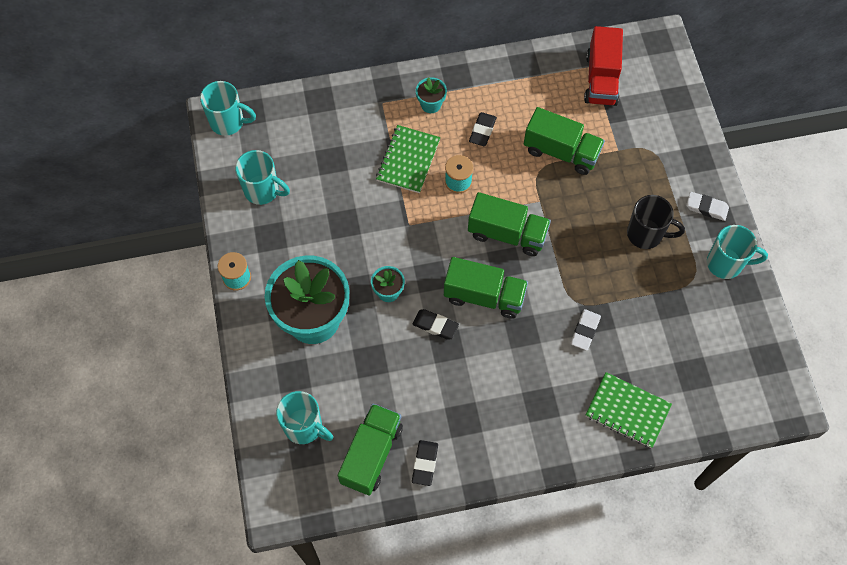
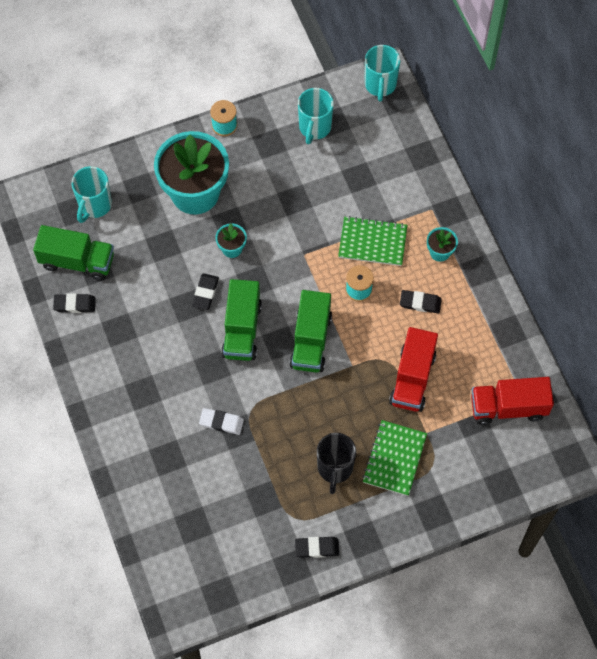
camera: 80 degrees right, 0 degrees up
green truck [524,107,605,175] -> red truck [389,327,438,412]
green notebook [586,372,672,448] -> green notebook moved to [362,420,427,496]
white eraser [686,192,729,221] -> none
turquoise mug [707,225,768,279] -> black eraser [295,537,339,558]

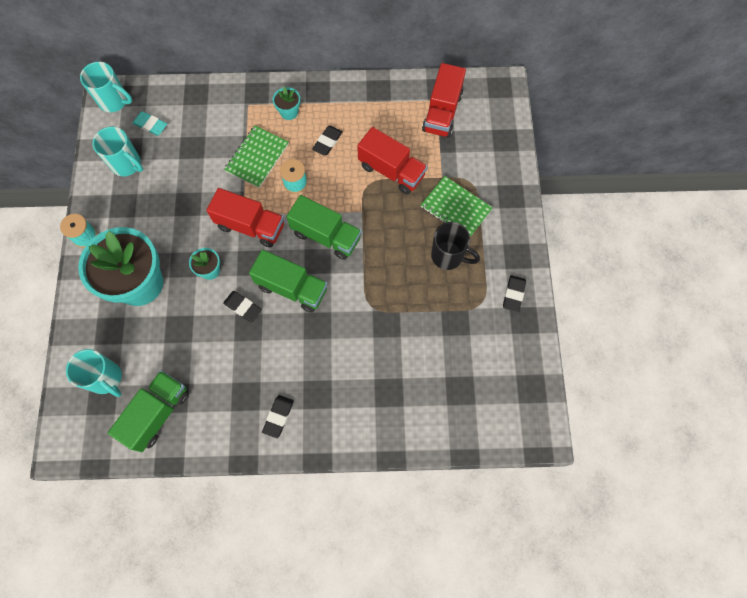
camera: 70 degrees left, 5 degrees up
black eraser [53,294,96,313] -> black eraser moved to [262,395,294,438]
white eraser [199,408,244,435] -> none
none -> turquoise eraser [132,111,167,136]
none -> red truck [206,188,284,248]

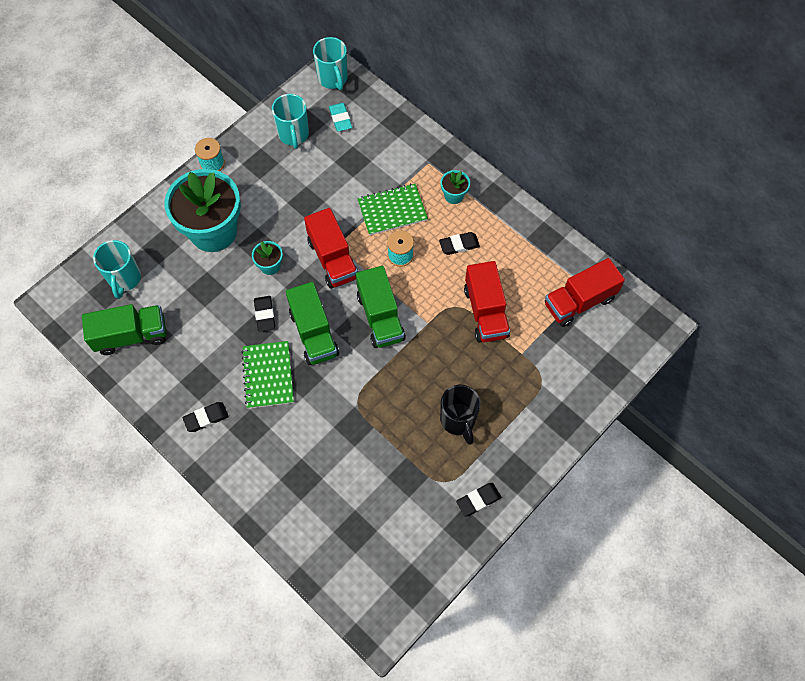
camera: 45 degrees right, 5 degrees down
green notebook [421,176,493,237] -> green notebook moved to [241,341,294,409]

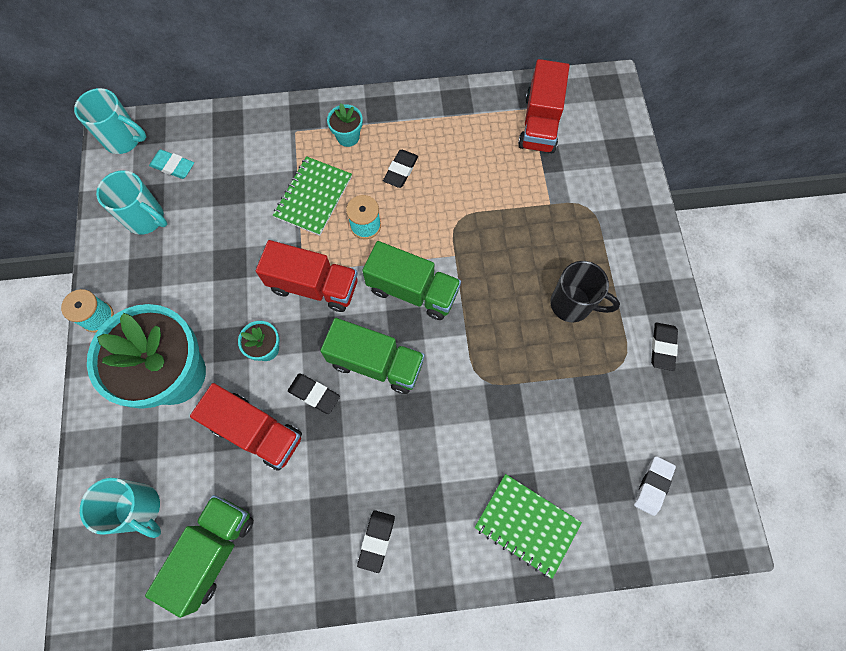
camera: 50 degrees left, 5 degrees up
green notebook [241,341,294,409] -> green notebook moved to [474,474,582,579]
red truck [464,261,510,343] -> red truck moved to [190,383,302,471]
none -> white eraser [634,456,676,516]

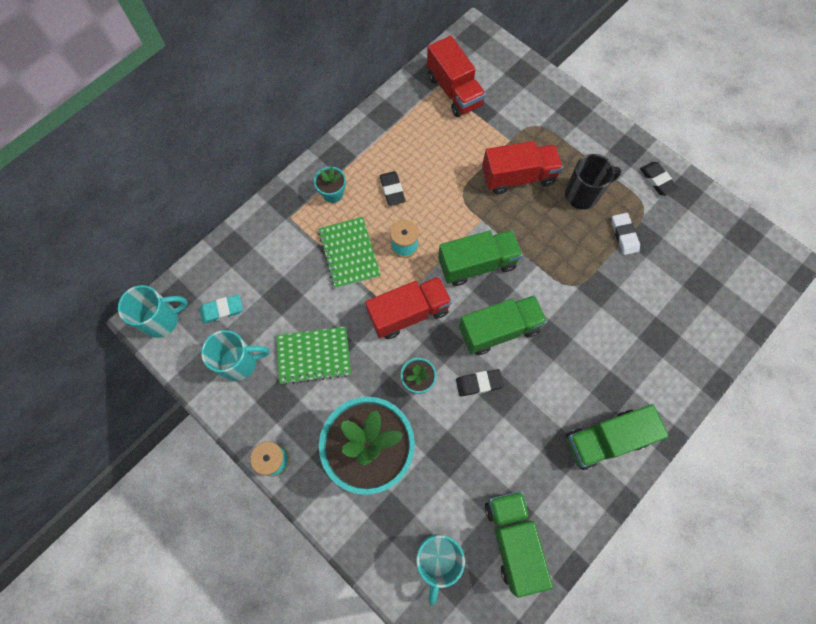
camera: 40 degrees left, 0 degrees up
turquoise mug [80,478,161,538] -> turquoise mug turned 105 degrees clockwise [416,534,465,605]
red truck [190,383,302,471] -> red truck moved to [482,141,563,194]
black eraser [357,510,395,573] -> green truck [566,404,669,470]
green notebook [474,474,582,579] -> green notebook moved to [276,327,351,385]
white eraser [634,456,676,516] -> white eraser moved to [612,213,640,255]

